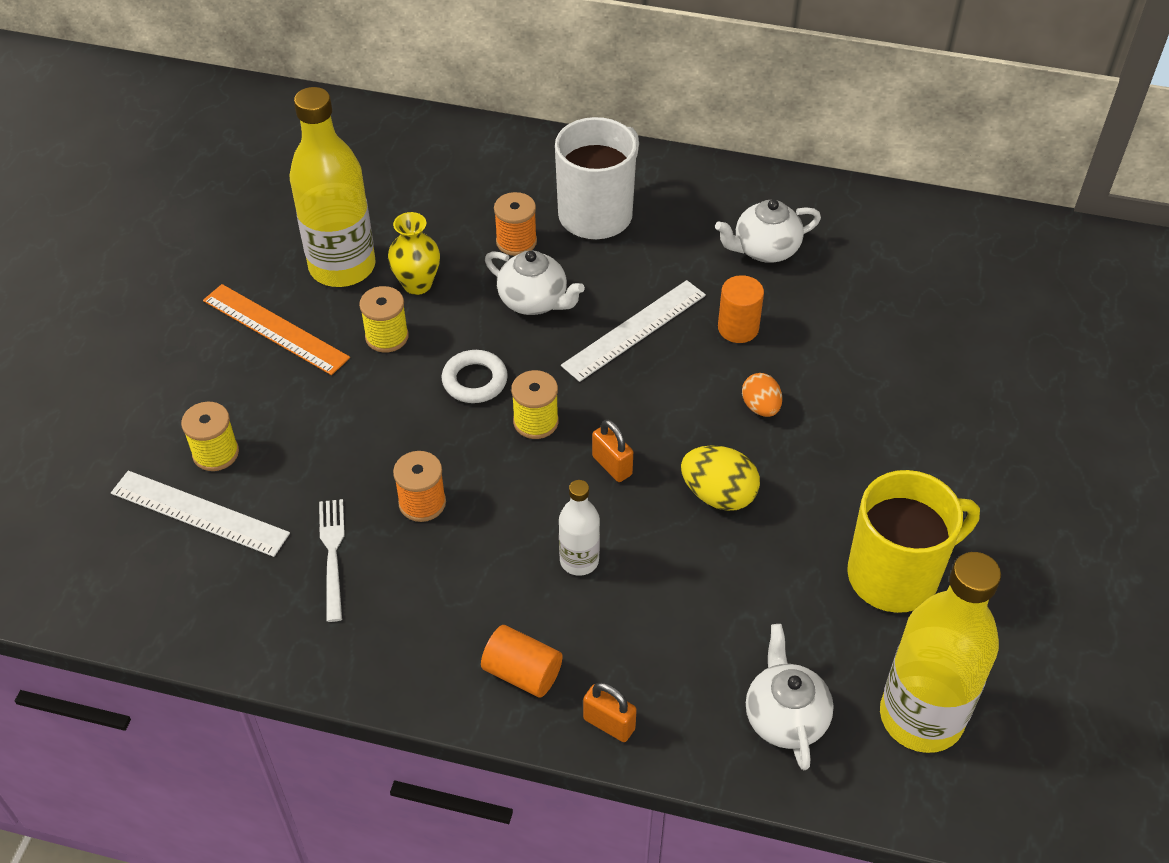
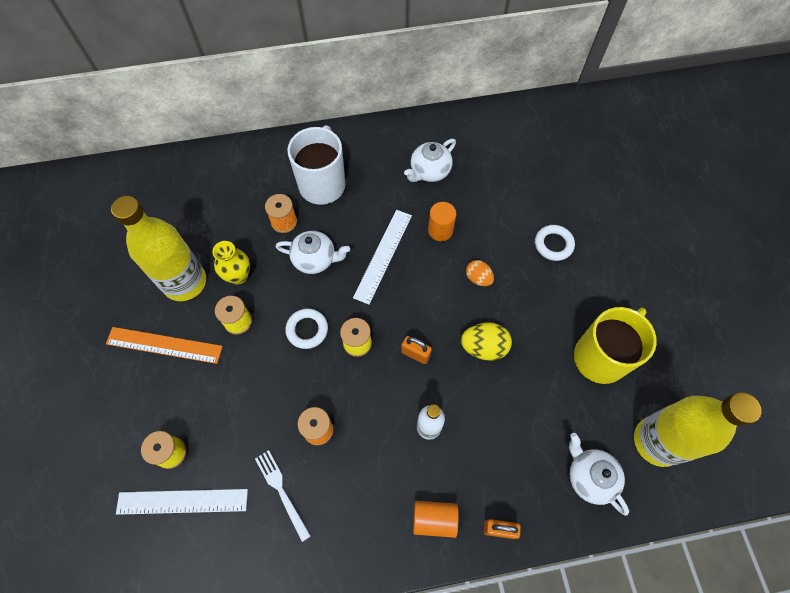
camera: 25 degrees left, 15 degrees up
none -> white ring [535,225,575,261]

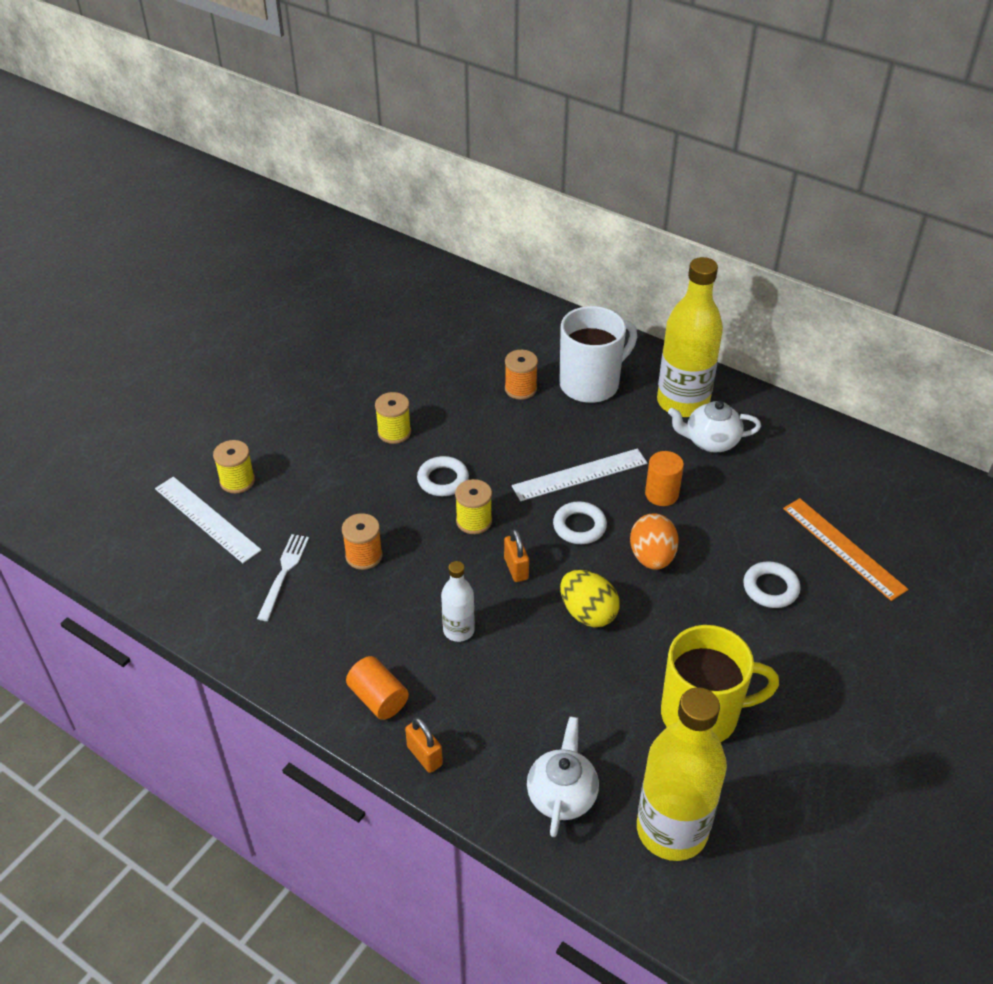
camera: 45 degrees right, 20 degrees down
orange ruler [106,327,223,364] -> orange ruler moved to [783,498,908,601]
yellow bottle [111,196,206,301] -> yellow bottle moved to [657,257,723,417]
yellow vase [212,241,250,285] -> none
white teapot [276,231,350,274] -> none
orange egg [466,260,494,286] -> orange egg [630,513,679,570], size x1.53
none -> white ring [553,501,607,544]

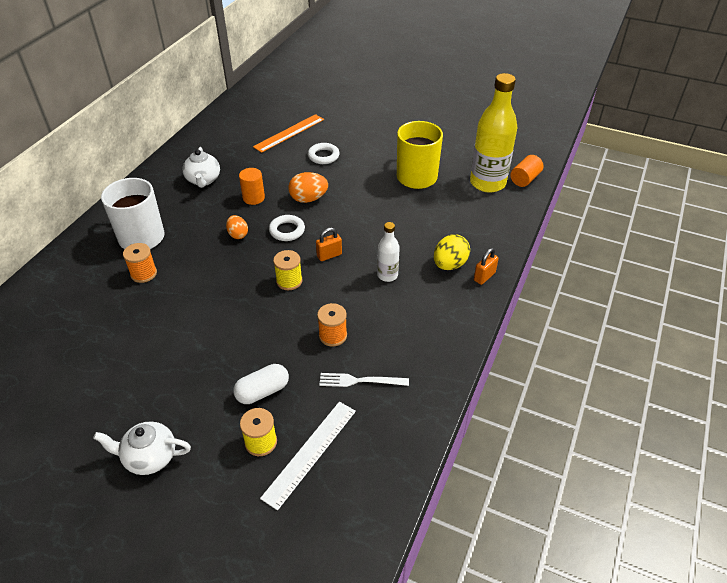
camera: 100 degrees left, 0 degrees up
orange cylinder [346,656,409,720] -> orange cylinder moved to [510,155,543,187]
yellow spool [375,392,411,444] -> none
white ring [417,456,469,496] -> none
white ruler [512,448,648,501] -> orange egg [226,215,248,239]
white teapot [527,716,599,837] -> white teapot moved to [93,422,191,475]
yellow egg [560,570,620,627] -> yellow egg moved to [434,234,470,270]
yellow bottle [657,257,723,417] -> none
none -> white capsule [233,364,289,404]

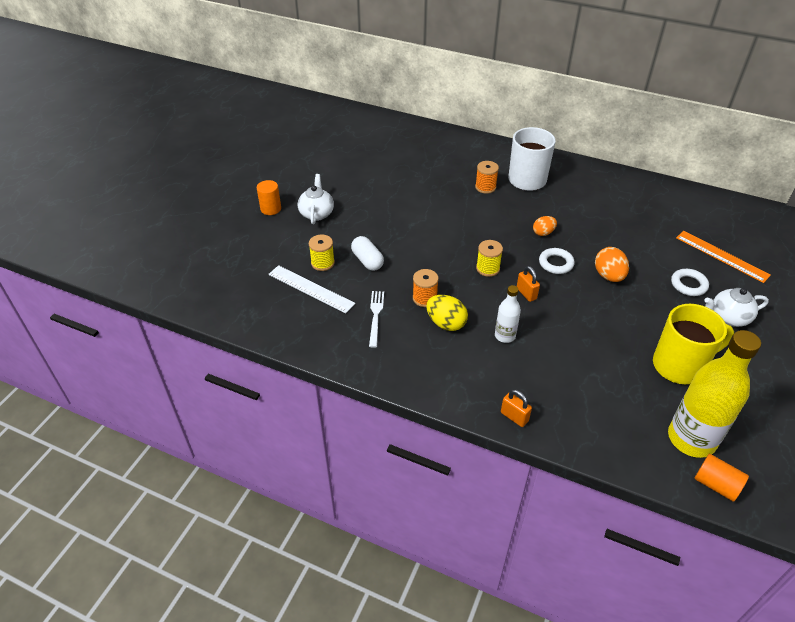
camera: 90 degrees right, 0 degrees up
white teapot [182,147,220,188] -> white teapot moved to [704,288,769,327]
orange cylinder [239,168,265,205] -> orange cylinder moved to [257,180,281,215]
yellow egg [434,234,470,270] -> yellow egg moved to [426,295,468,331]

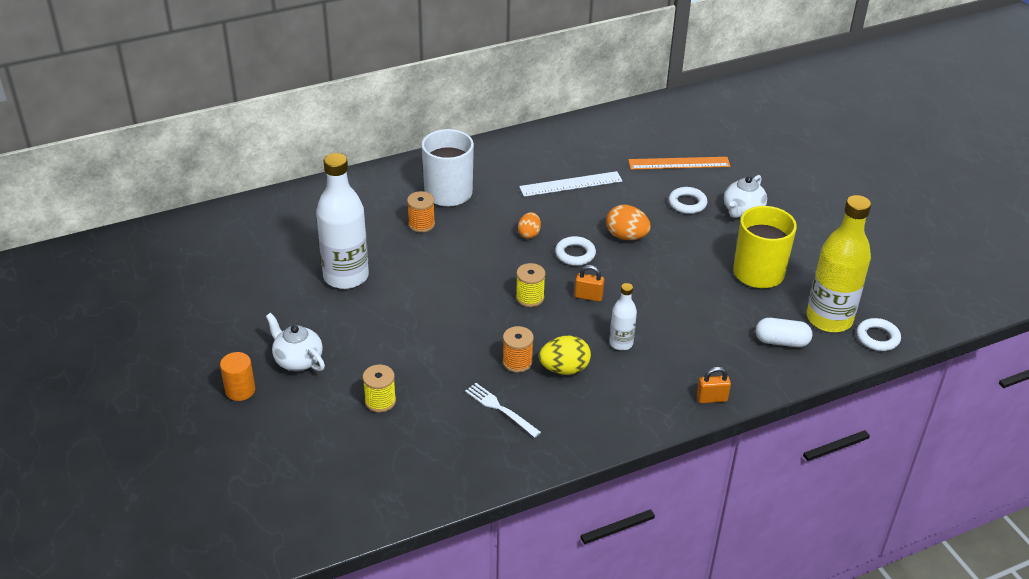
camera: 50 degrees left, 5 degrees down
white ruler [268,265,355,313] -> white ruler moved to [519,171,622,197]
white capsule [351,236,384,271] -> white capsule moved to [756,318,812,347]
orange cylinder [694,454,749,502] -> white ring [857,318,901,351]
none -> white bottle [316,153,369,289]

